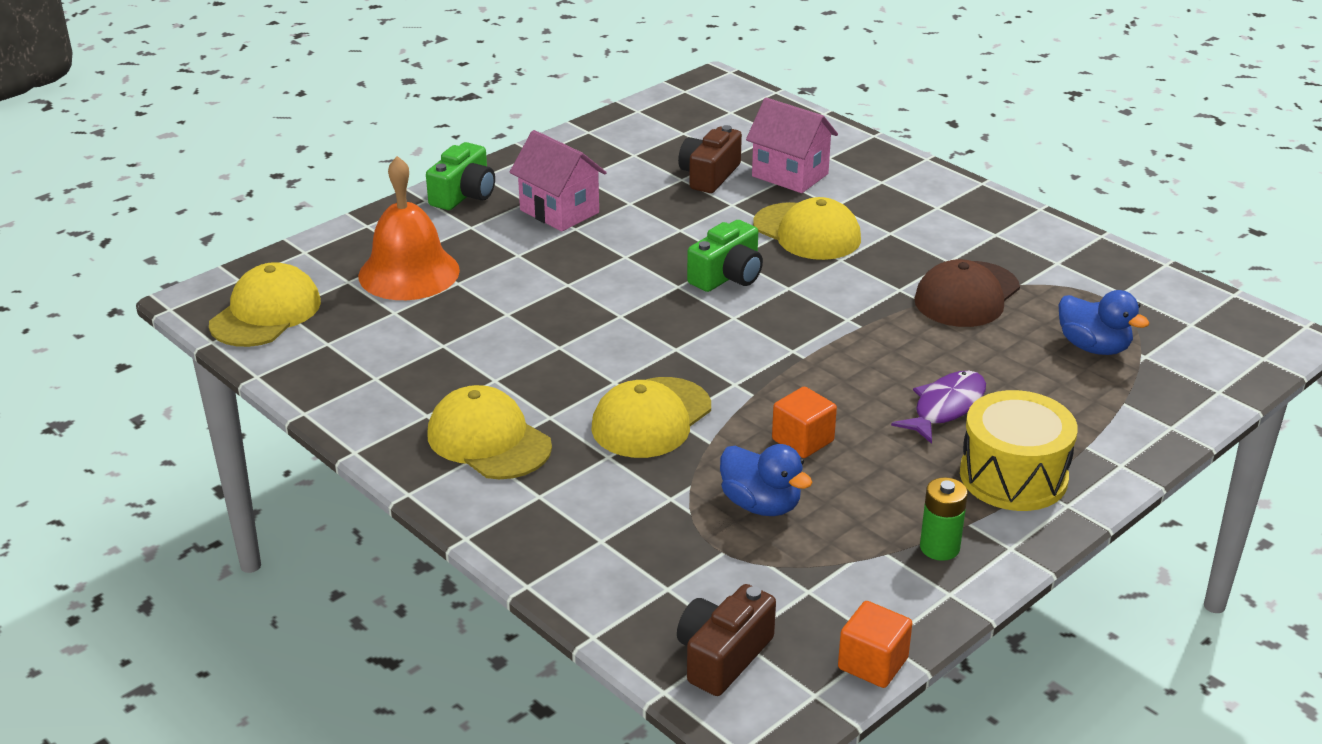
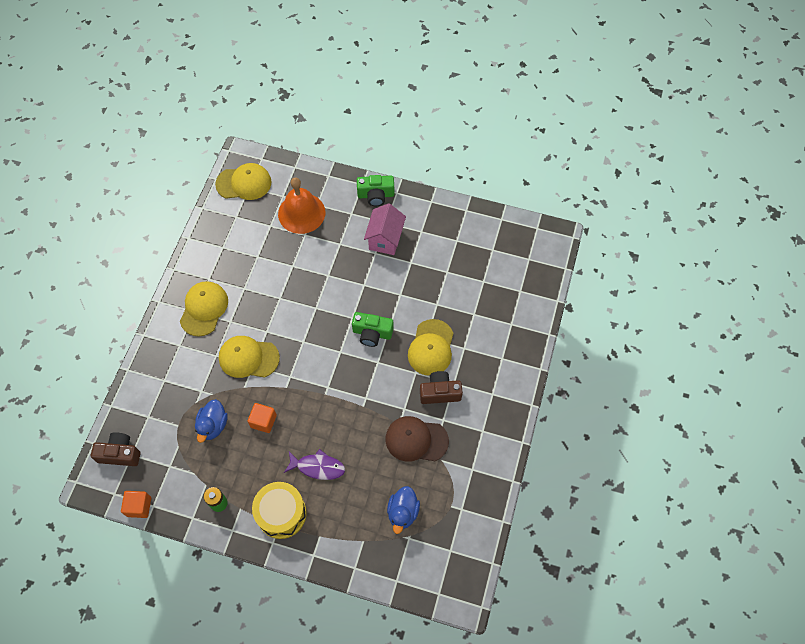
camera: 60 degrees right, 30 degrees up
brown camera [678,125,742,193] -> brown camera moved to [420,371,463,404]
pink house [746,98,838,193] -> none

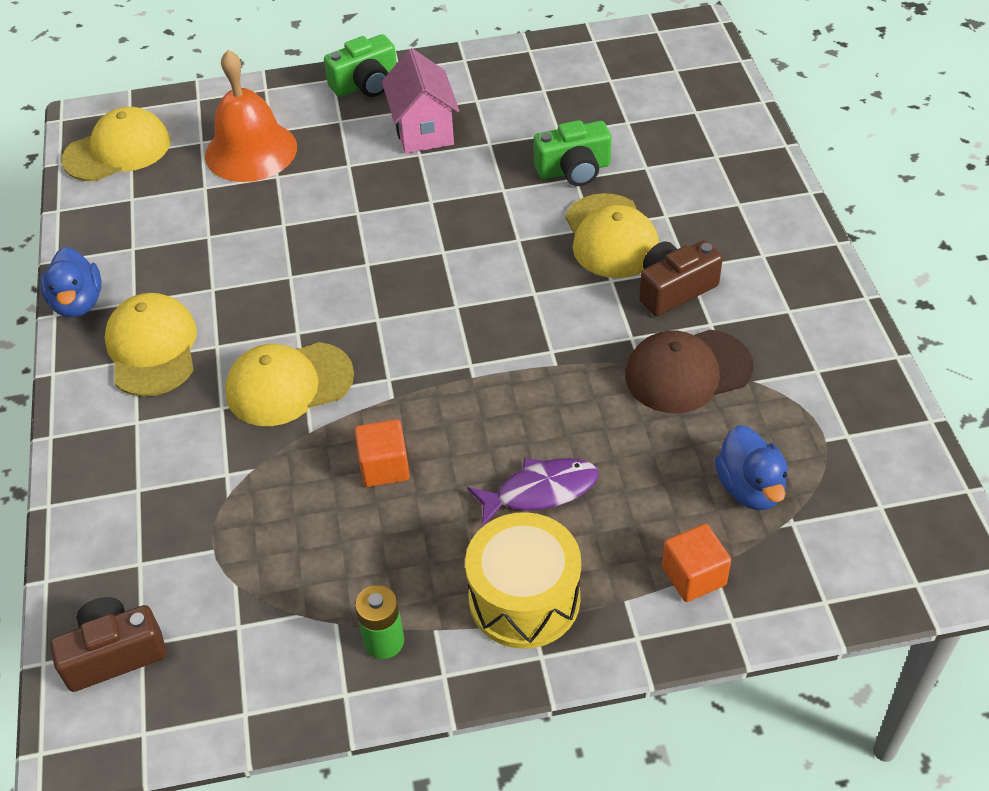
camera: 25 degrees left, 15 degrees down
orange cube [121,491,151,518] -> orange cube moved to [662,524,731,602]
blue duck [195,399,228,443] -> blue duck moved to [40,247,102,318]
green camera [352,312,394,347] -> green camera moved to [533,120,612,186]

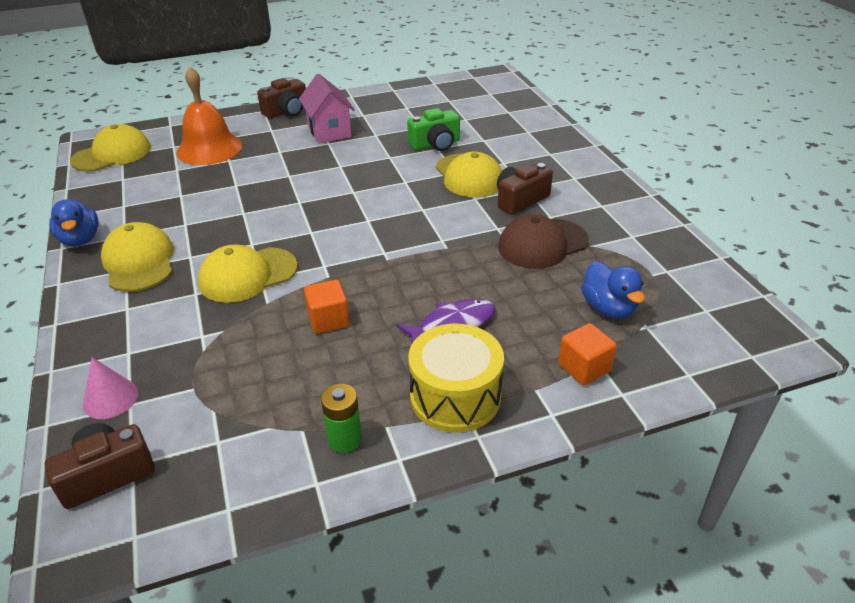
camera: 10 degrees left, 10 degrees down
green camera [324,34,397,97] -> brown camera [257,78,306,118]
none -> pink cone [83,357,138,419]

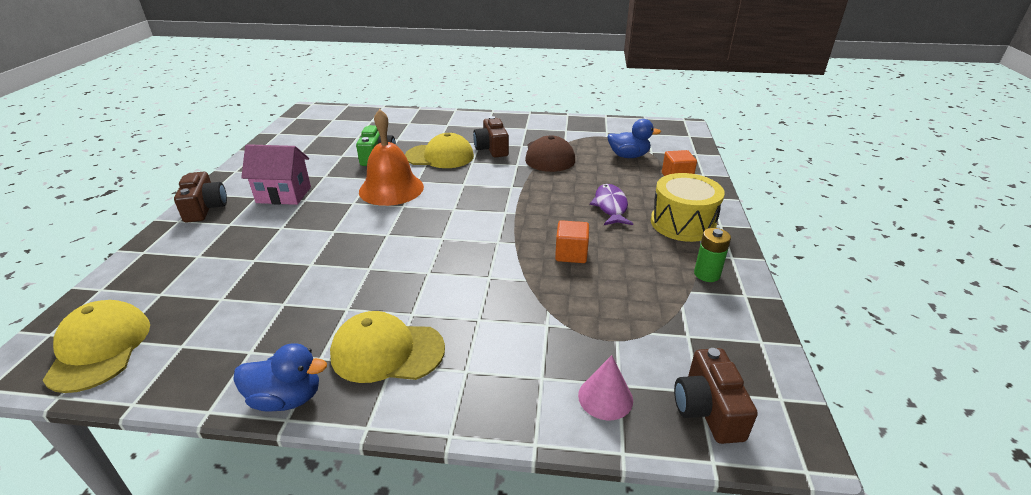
camera: 65 degrees left, 5 degrees down
orange bell [176,67,242,165] -> orange bell moved to [359,109,424,206]
yellow cap [198,245,298,303] -> none

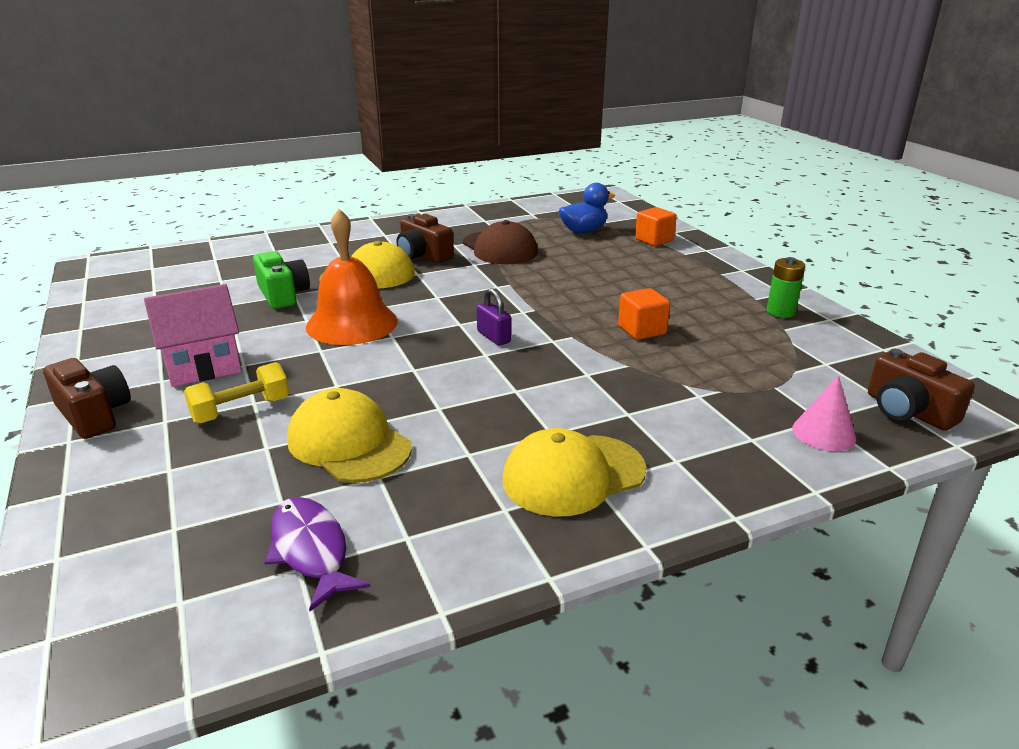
camera: 30 degrees left, 5 degrees down
yellow cap [43,300,150,393] -> yellow cap moved to [287,388,412,483]
blue duck [233,343,327,412] -> none
purple fish [590,184,633,225] -> purple fish moved to [264,497,371,611]
yellow drum [651,173,725,242] -> none
none -> yellow dumbbell [184,362,289,423]
none -> purple padlock [477,288,511,346]

